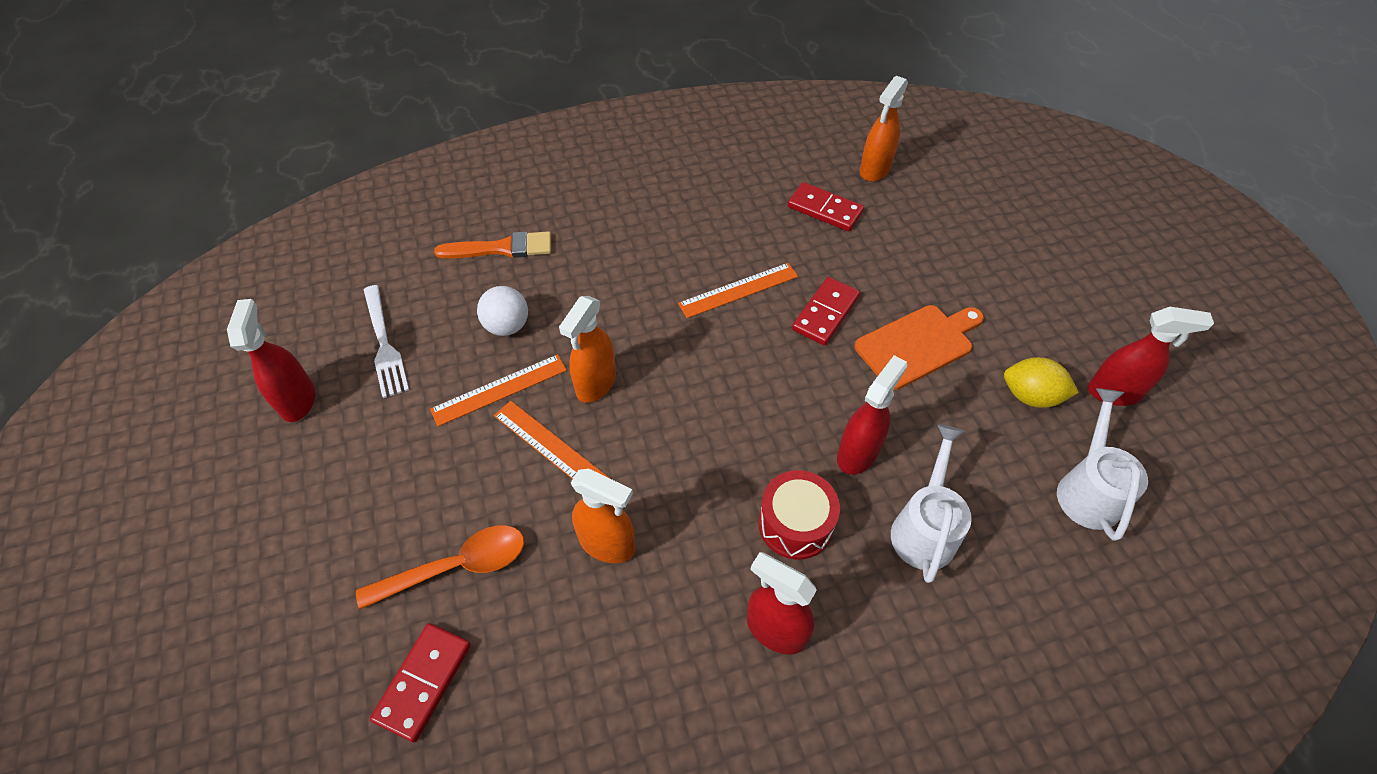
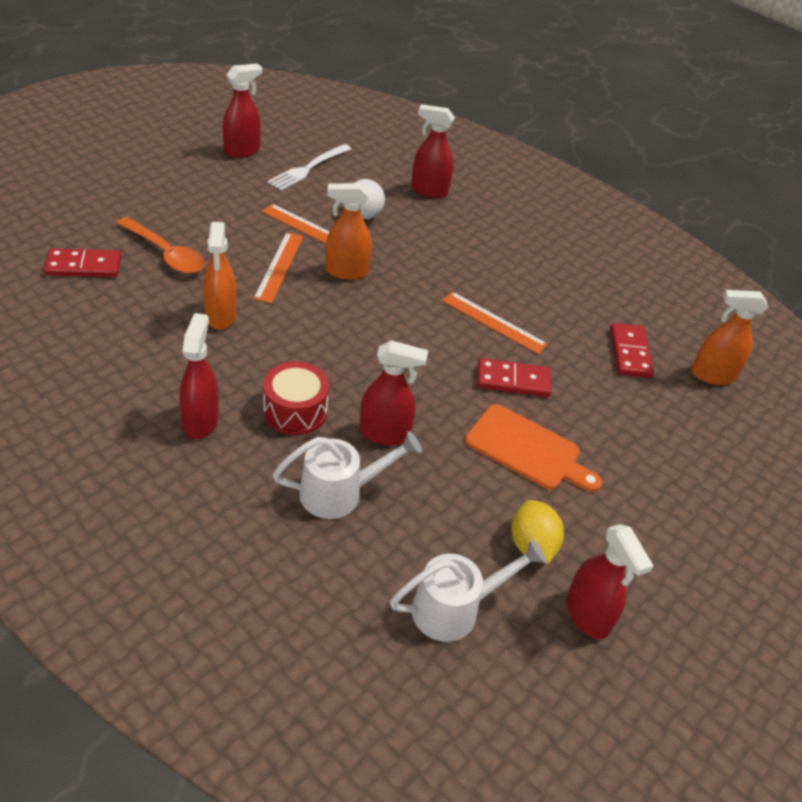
camera: 55 degrees right, 10 degrees down
orange brush [434,231,551,259] -> red spray bottle [411,104,455,198]

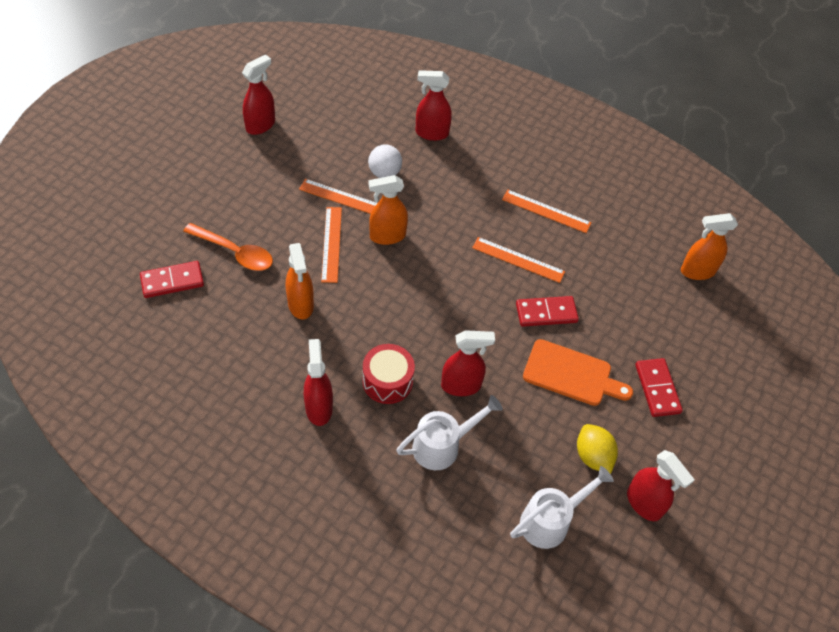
camera: 10 degrees left, 10 degrees up
white fork [267,144,351,191] -> none
red domino [610,323,654,378] -> red domino moved to [635,358,683,417]
none -> orange ruler [502,190,591,233]

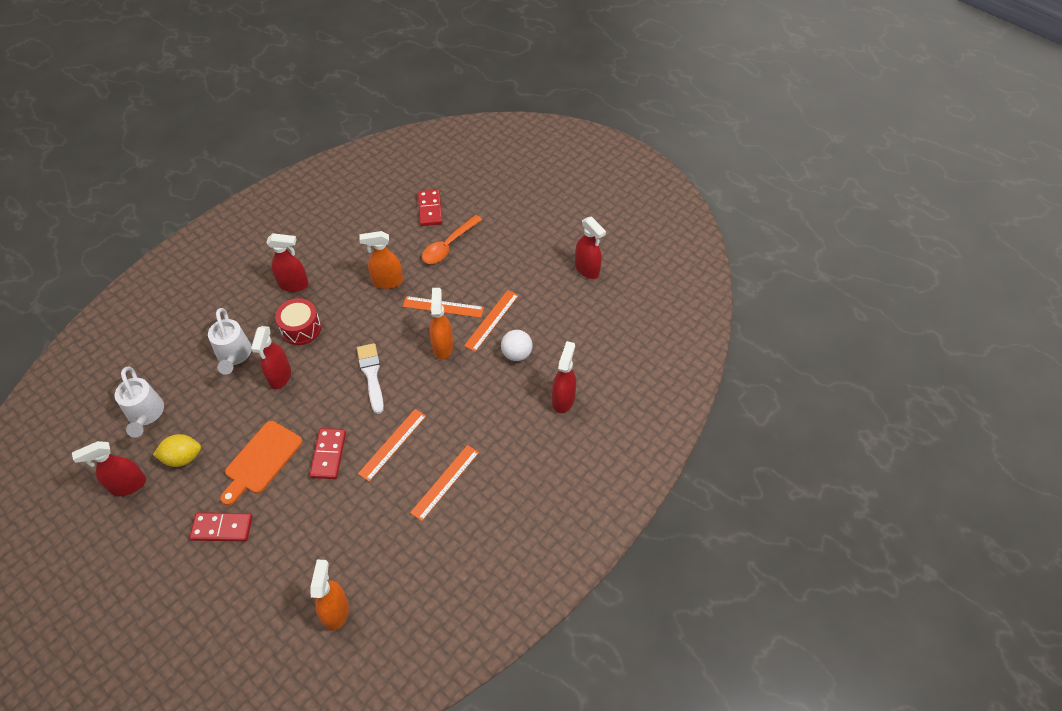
camera: 105 degrees right, 0 degrees up
none -> white brush [357,343,384,414]

